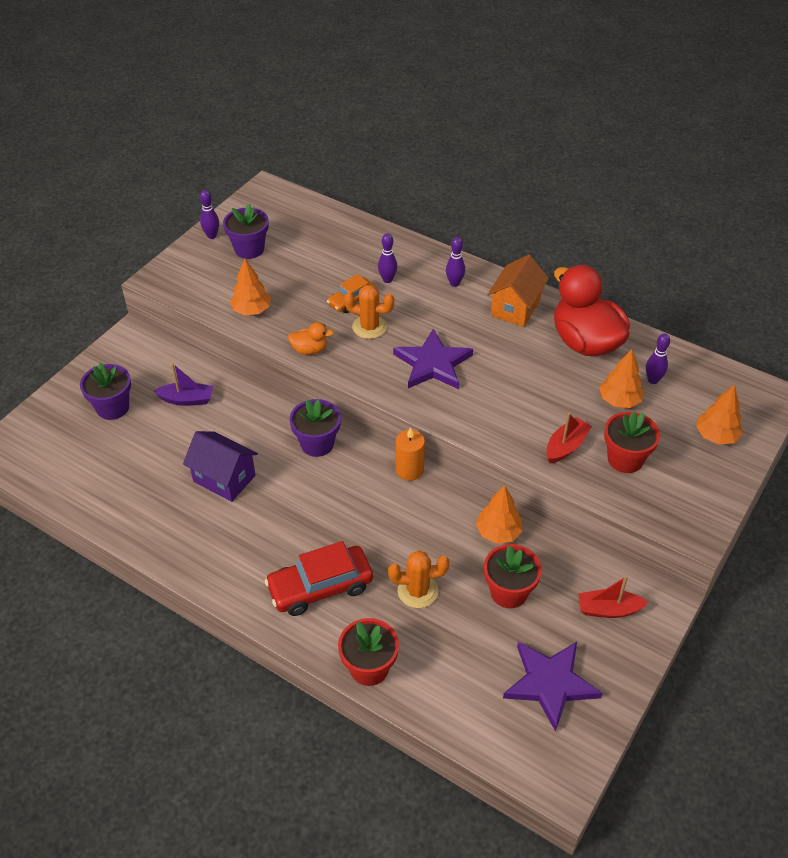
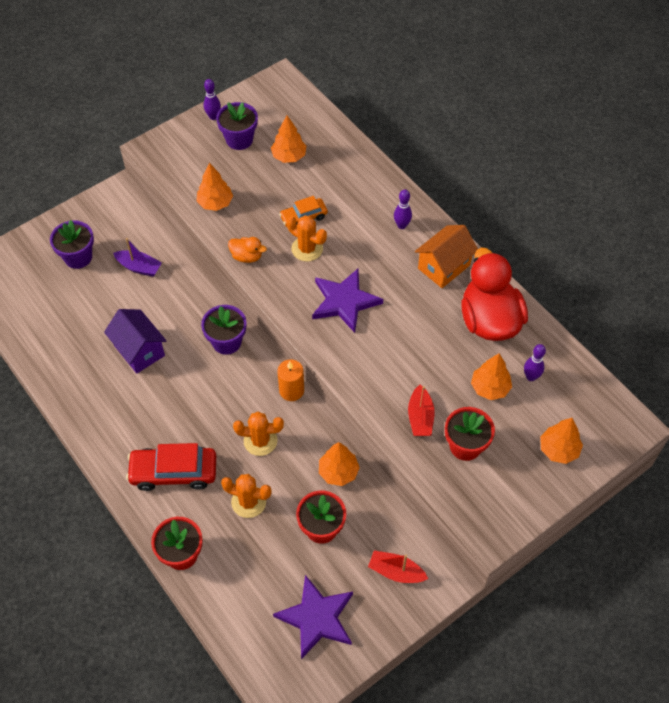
camera: 20 degrees right, 10 degrees up
purple bowling pin [378,233,397,283] -> none
red boat [546,413,592,463] -> red boat turned 120 degrees clockwise [408,385,435,436]
none -> orange cactus [233,412,284,456]
none -> orange tree [271,116,306,163]

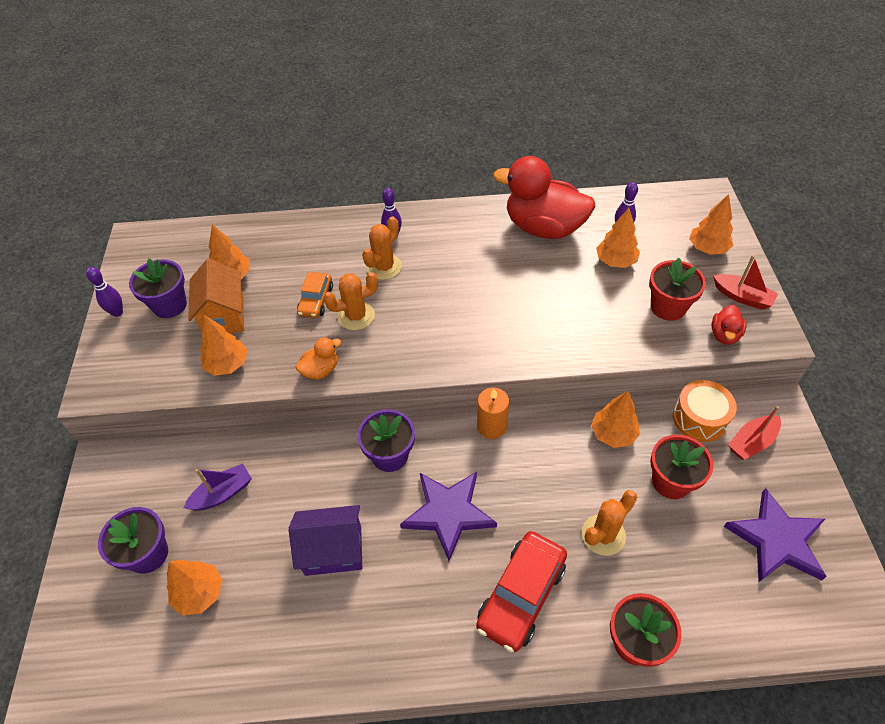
camera: 55 degrees left, 5 degrees down
orange cactus [233,412,284,456] -> orange cactus moved to [362,217,402,280]
purple star [312,269,383,333] -> purple star moved to [400,472,497,561]
red boat [408,385,435,436] -> red boat moved to [713,255,778,310]
orange house [415,225,478,288] -> orange house moved to [188,258,244,333]
none -> orange tree [167,560,223,615]
none -> orange drum [673,380,737,442]
none -> red duck [711,305,747,345]

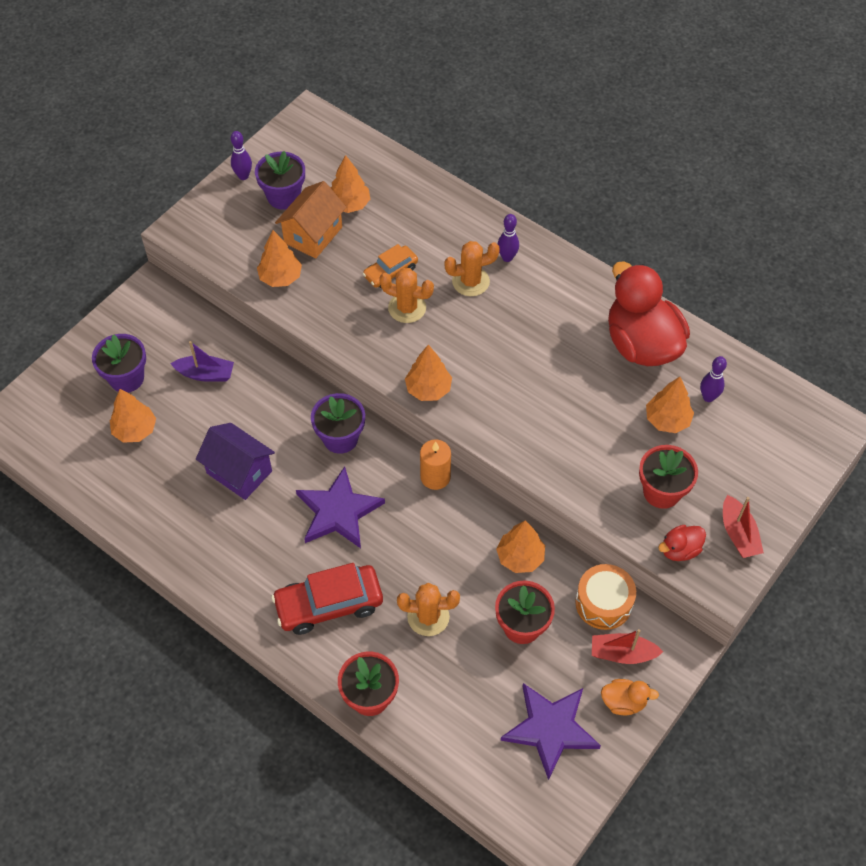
camera: 40 degrees right, 5 degrees up
orange duck [296,337,341,379] -> orange duck moved to [601,679,659,715]
orange tree [689,194,733,255] -> orange tree moved to [405,345,452,401]

